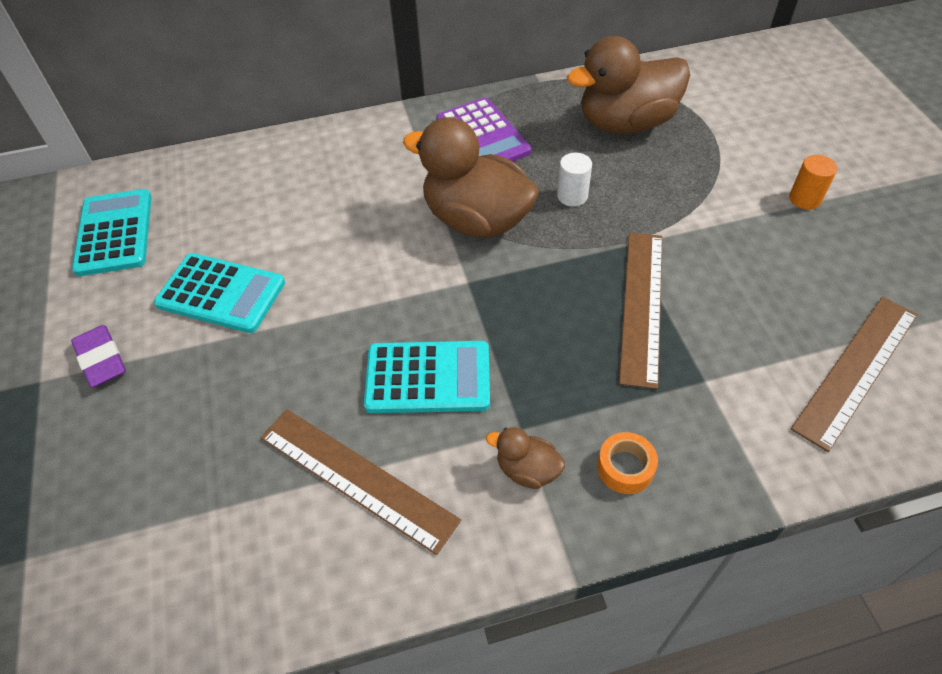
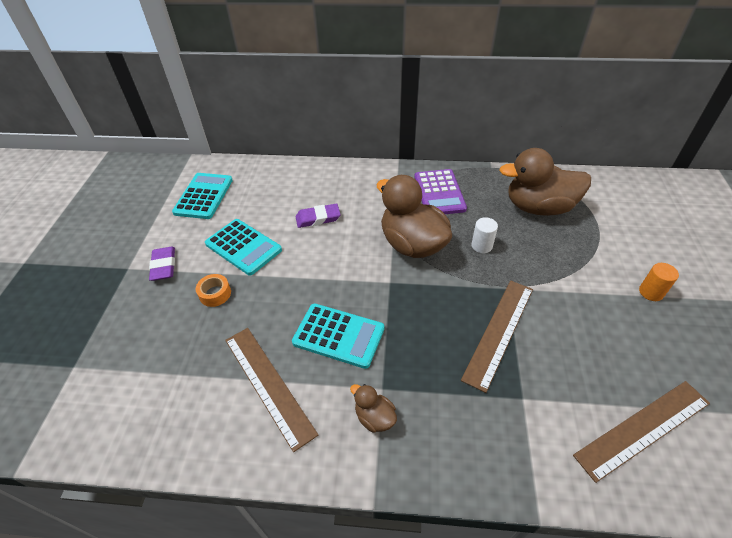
camera: 20 degrees right, 5 degrees down
orange tape [597,432,658,494] -> orange tape moved to [195,274,231,307]
none -> purple eraser [296,204,341,228]

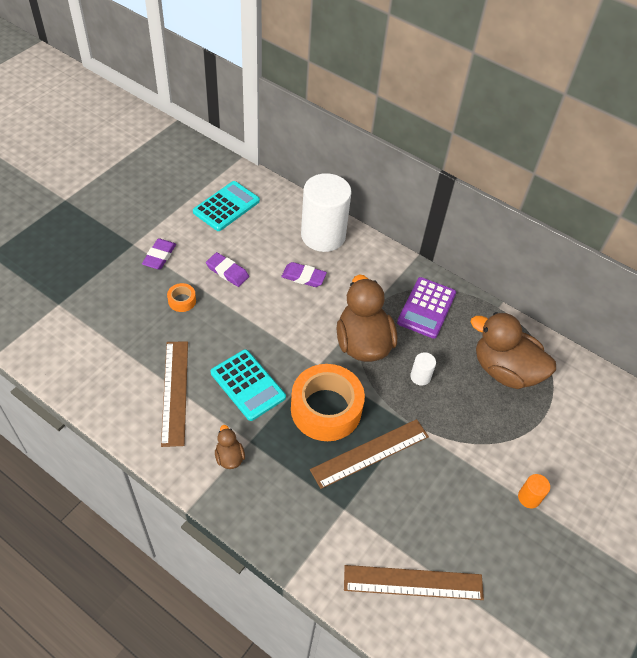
camera: 25 degrees right, 5 degrees up
turquoise calculator [205,219,282,276] -> purple eraser [206,252,249,287]
none -> orange tape [291,364,365,441]
none -> white cylinder [301,173,352,252]

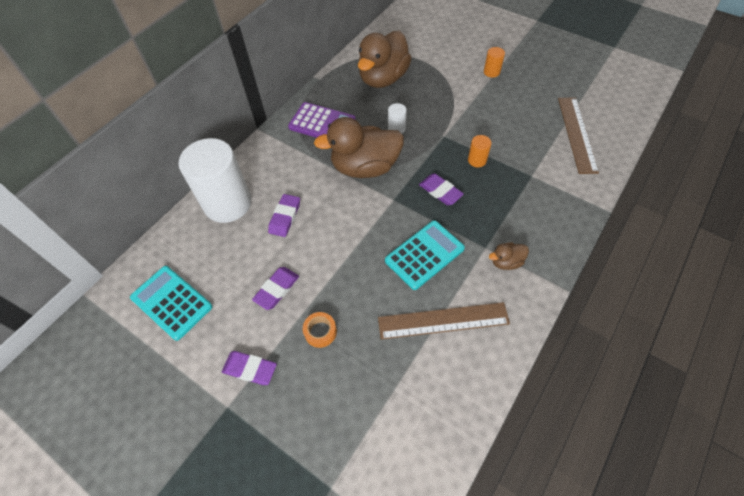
camera: 85 degrees left, 5 degrees up
orange tape [291,364,365,441] -> purple eraser [419,173,464,205]
brown ruler [310,419,429,489] -> orange cylinder [468,135,491,167]

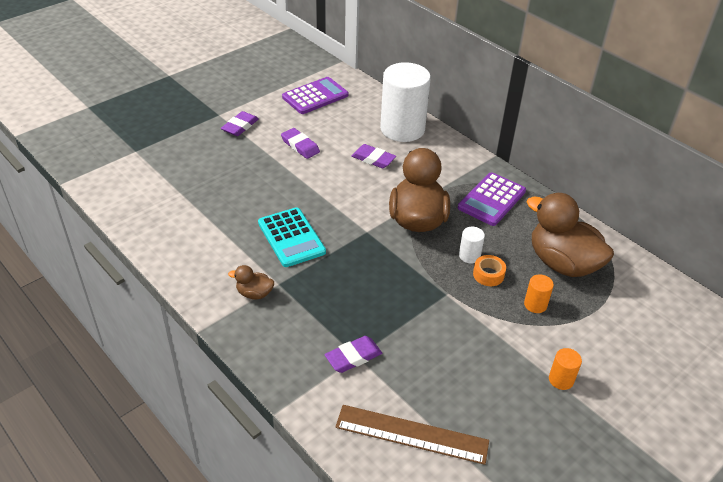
camera: 100 degrees right, 15 degrees down
turquoise calculator [130,266,212,341] -> purple calculator [282,77,349,114]
orange tape [303,312,337,348] -> orange tape moved to [473,255,506,286]
brown ruler [378,302,510,340] -> none
purple eraser [419,173,464,205] -> purple eraser moved to [324,336,382,373]
orange cylinder [468,135,491,167] -> orange cylinder moved to [524,274,554,313]
brown duck [489,242,529,270] -> brown duck turned 75 degrees counterclockwise [228,265,274,300]

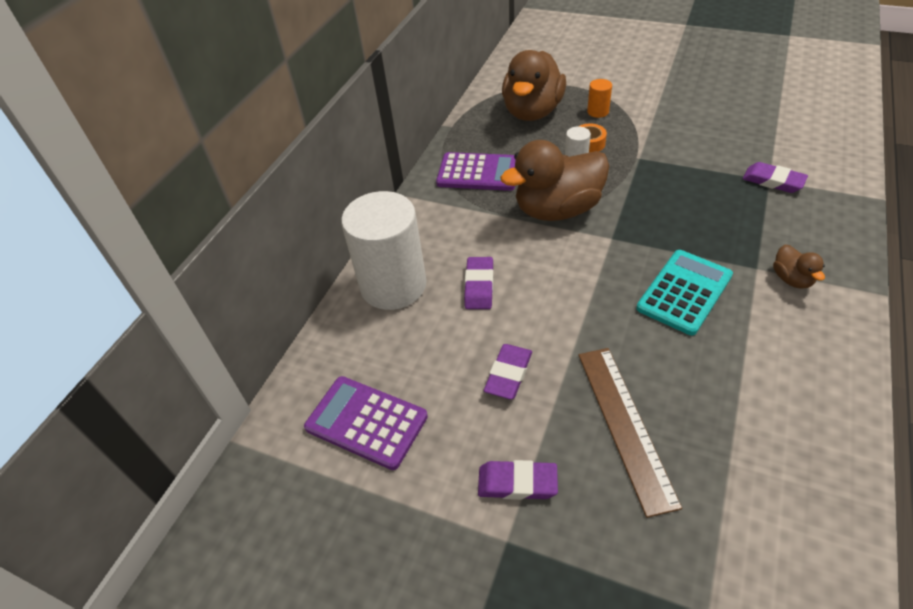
camera: 110 degrees left, 5 degrees up
brown ruler [335,405,489,465] -> brown ruler moved to [578,348,682,518]
orange cylinder [549,348,582,390] -> none

